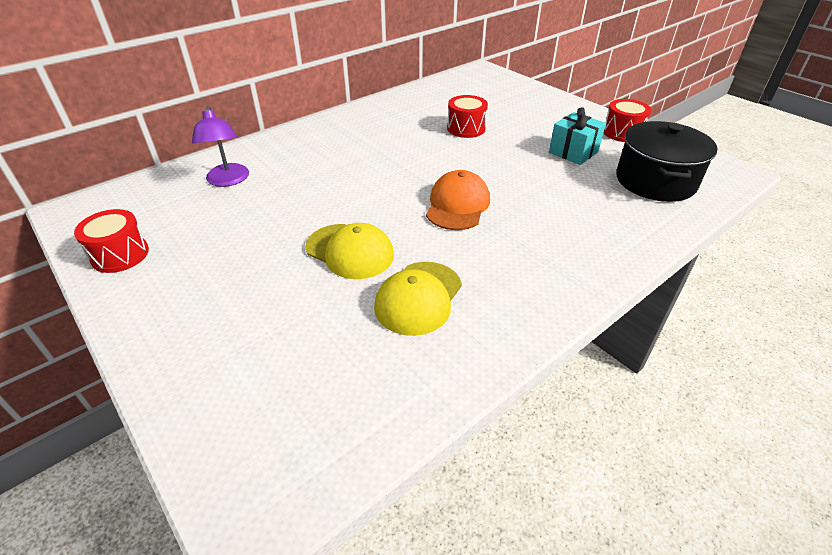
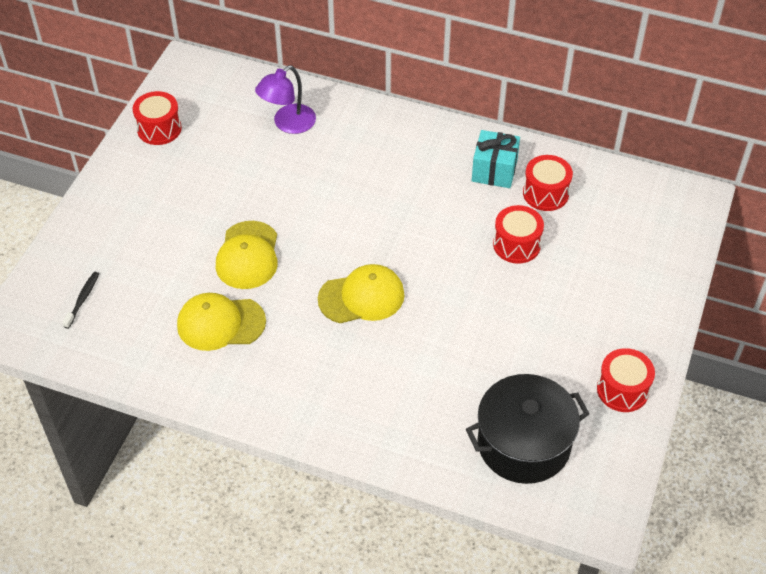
camera: 60 degrees right, 10 degrees up
orange cap [426,170,490,230] -> yellow cap [318,264,405,323]
turquoise gift [549,107,606,165] -> turquoise gift moved to [472,130,520,188]
none -> black toothbrush [62,272,99,329]
none -> red drum [523,155,573,211]

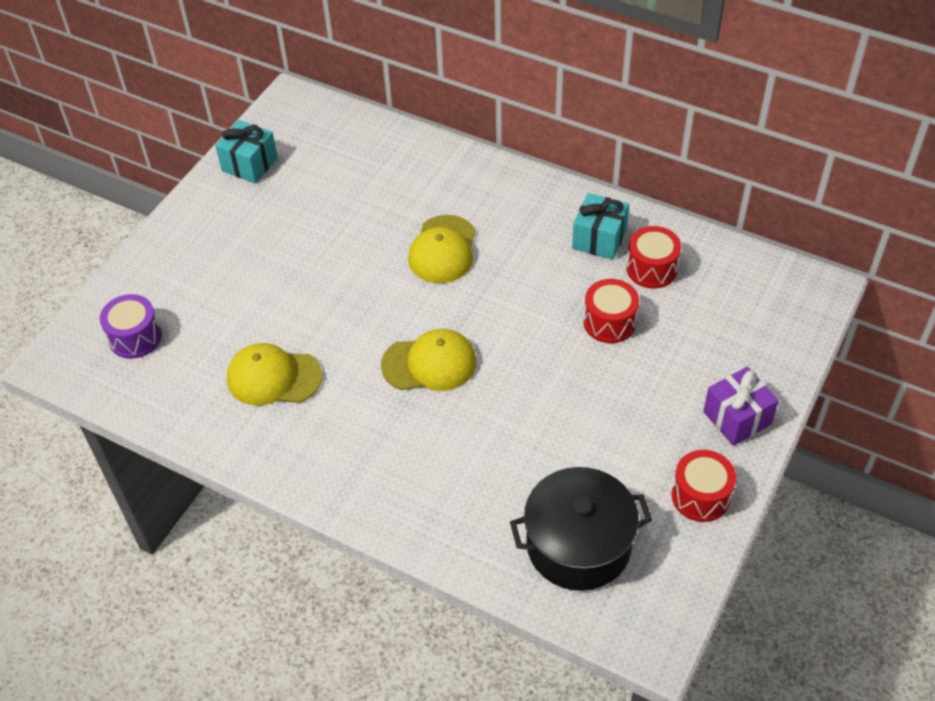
camera: 10 degrees right, 0 degrees up
black toothbrush [62,272,99,329] -> purple drum [100,294,162,359]
red drum [133,91,182,145] -> turquoise gift [215,120,278,184]
yellow cap [216,221,278,289] -> yellow cap moved to [408,215,476,283]
purple lamp [255,65,316,134] -> none
none -> purple gift [703,367,779,446]

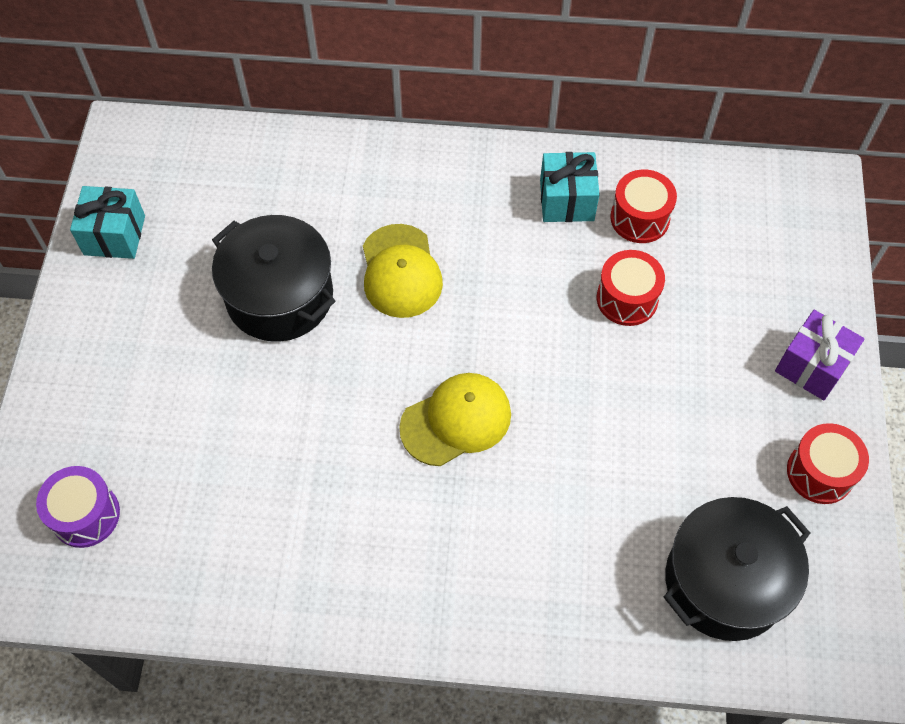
camera: 25 degrees left, 10 degrees up
yellow cap [227,343,322,406] -> none
none -> black pot [212,215,335,342]

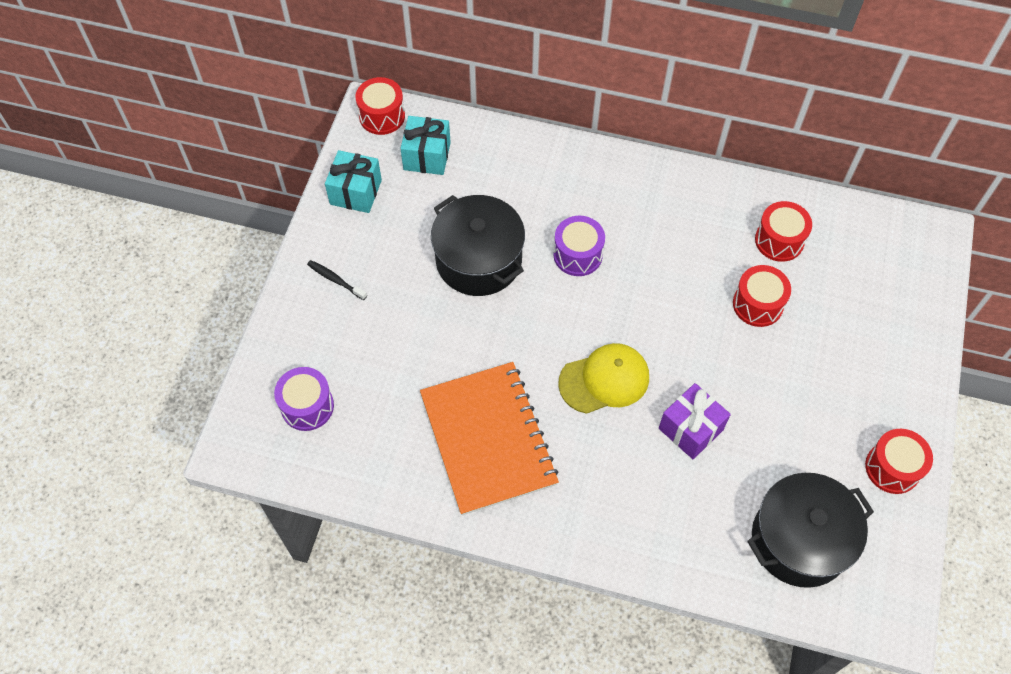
camera: 10 degrees right, 0 degrees up
yellow cap [363,224,443,318] -> purple drum [553,216,605,276]
turquoise gift [540,152,600,222] -> turquoise gift moved to [400,116,451,175]
purple gift [775,310,865,400] -> purple gift moved to [659,383,731,459]
none -> black toothbrush [307,260,367,300]
none -> red drum [355,77,405,135]
none -> orange notebook [420,362,559,515]

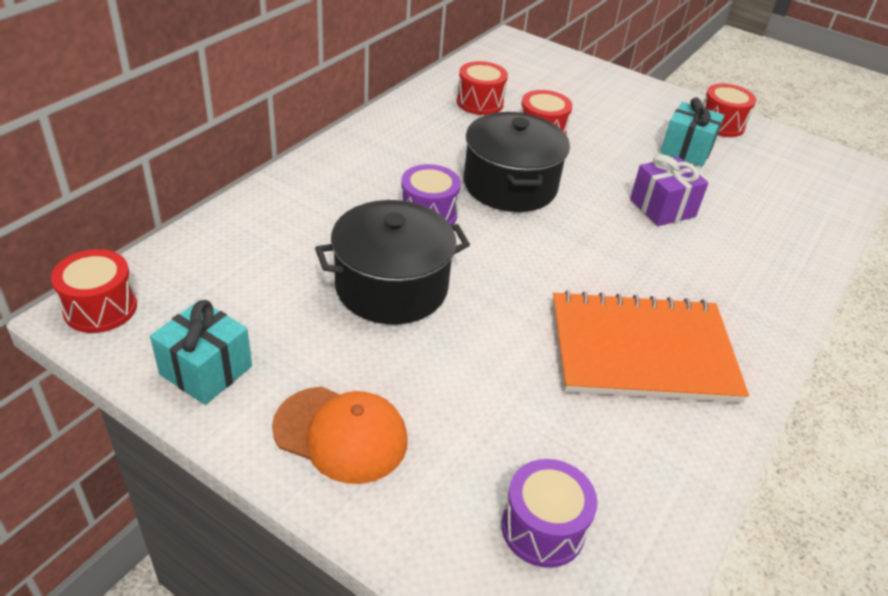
camera: 75 degrees left, 20 degrees down
black toothbrush [307,260,367,300] -> orange cap [272,387,408,484]
turquoise gift [400,116,451,175] -> turquoise gift moved to [660,97,724,167]
yellow cap [558,343,649,414] -> none
black pot [747,473,874,588] -> black pot moved to [464,112,570,212]

